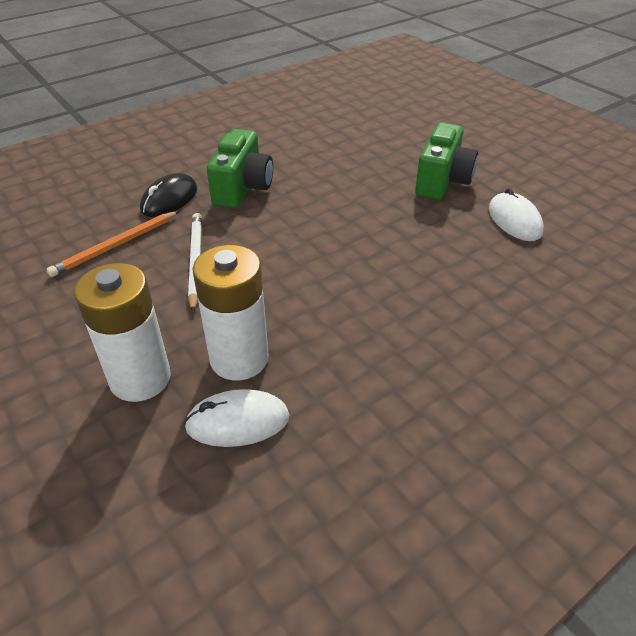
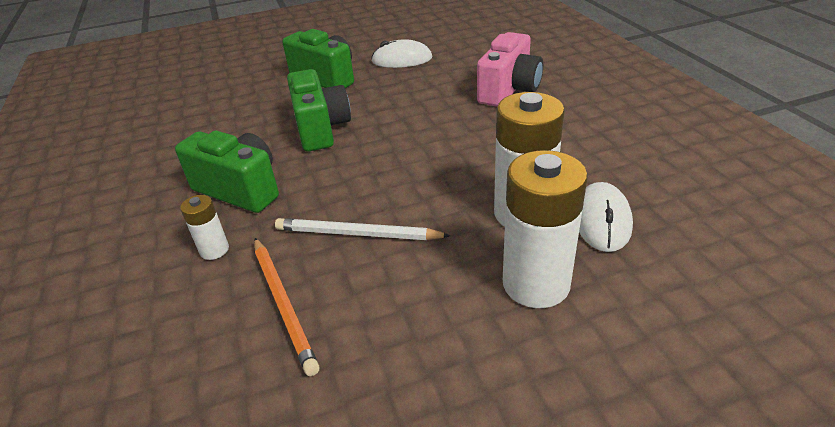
camera: 70 degrees left, 5 degrees down
black mouse [140,173,197,217] -> white battery [180,195,229,260]
none -> green camera [287,69,351,152]
none -> pink camera [477,32,543,107]

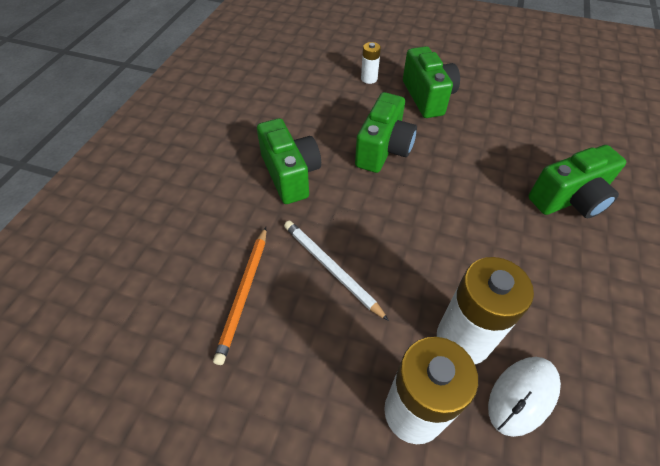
camera: 35 degrees right, 15 degrees up
white battery [180,195,229,260] -> white battery moved to [361,42,381,84]
white mouse [371,40,432,68] -> none
pink camera [477,32,543,107] -> green camera [528,145,626,219]

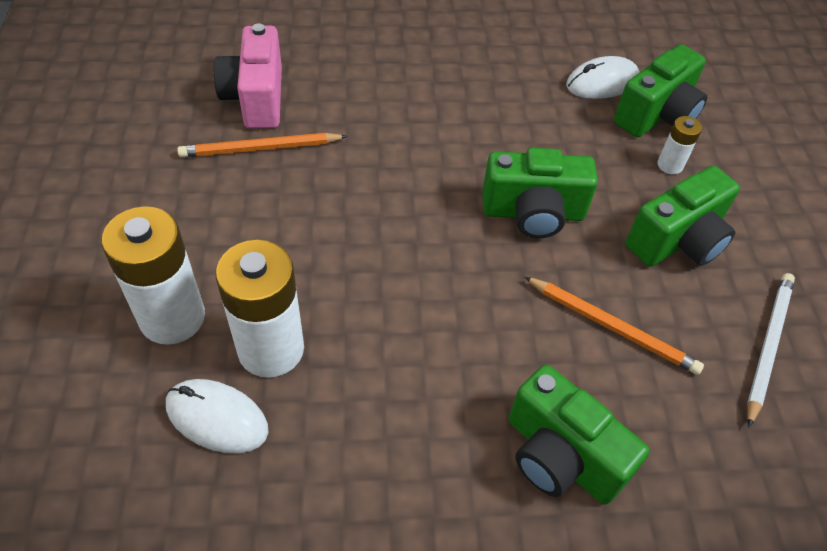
camera: 65 degrees right, 0 degrees up
green camera [257,118,321,204] -> green camera moved to [614,44,707,137]
white pencil [284,221,389,321] -> white pencil moved to [747,273,795,427]
none -> pink camera [214,23,282,129]
none -> orange pencil [524,277,704,375]
none -> white mouse [566,56,640,99]

